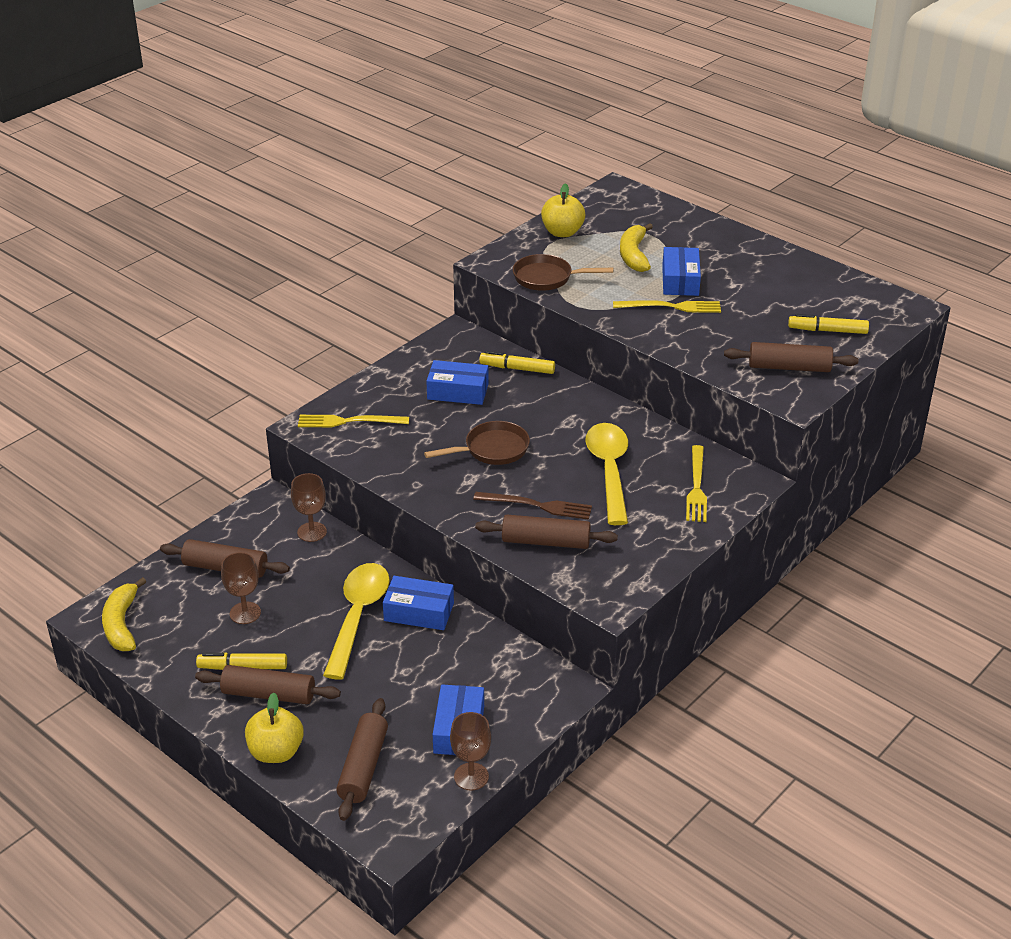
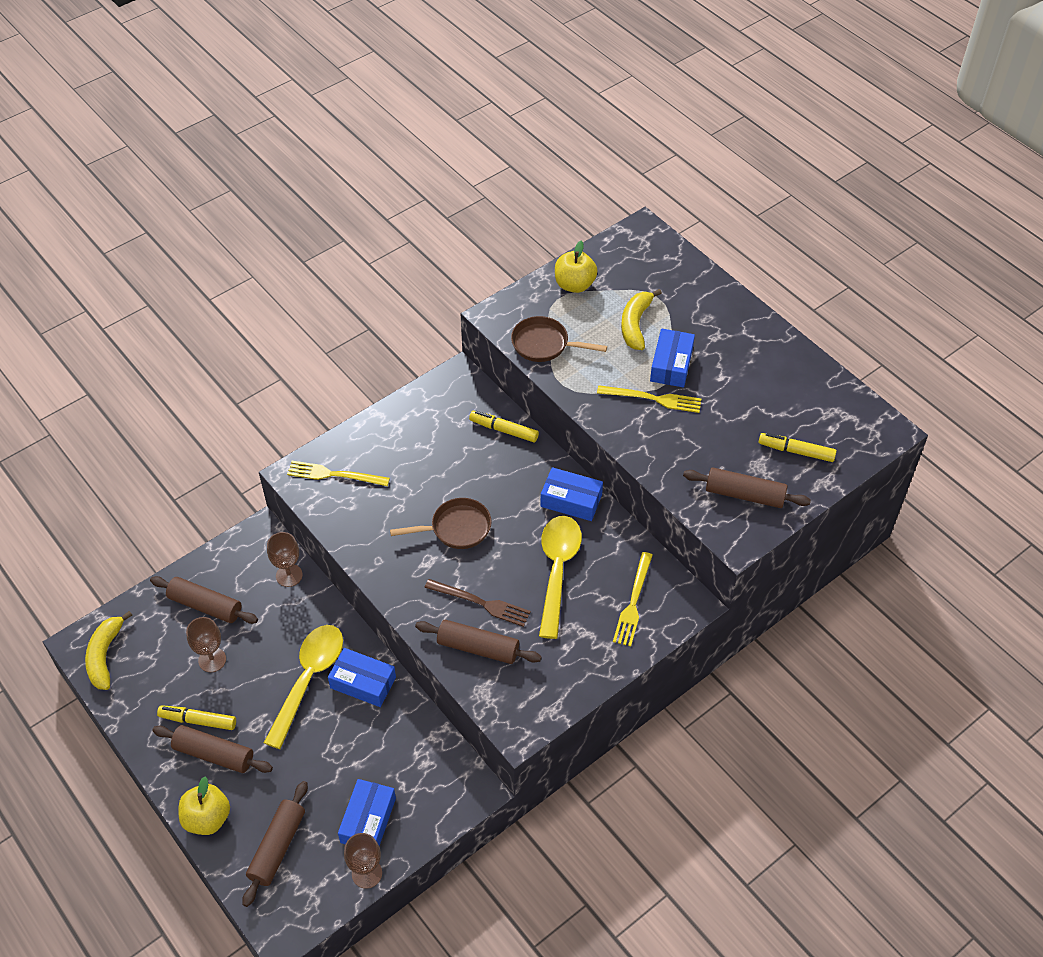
camera: 10 degrees right, 15 degrees up
blue box [426,360,489,405] -> blue box moved to [540,467,603,521]

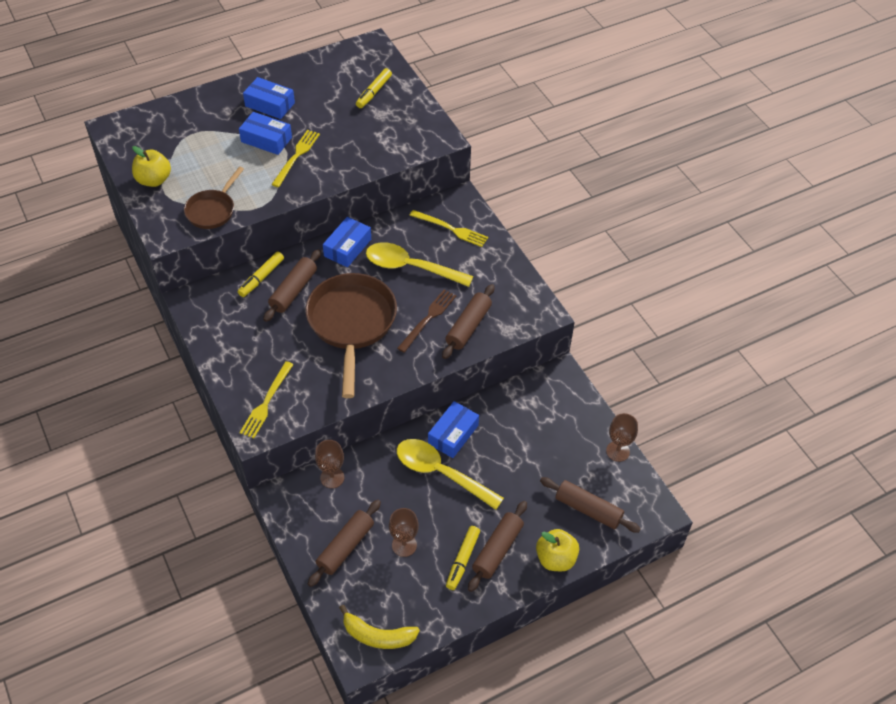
camera: 80 degrees left, 0 degrees up
blue box [338,779,396,846] -> blue box moved to [243,77,295,119]
brown pan [390,498,492,549] -> brown pan [306,273,397,398], size x1.81
yellow banana [621,289,662,350] -> none
brown rolling pin [683,467,811,508] -> brown rolling pin moved to [263,249,321,322]

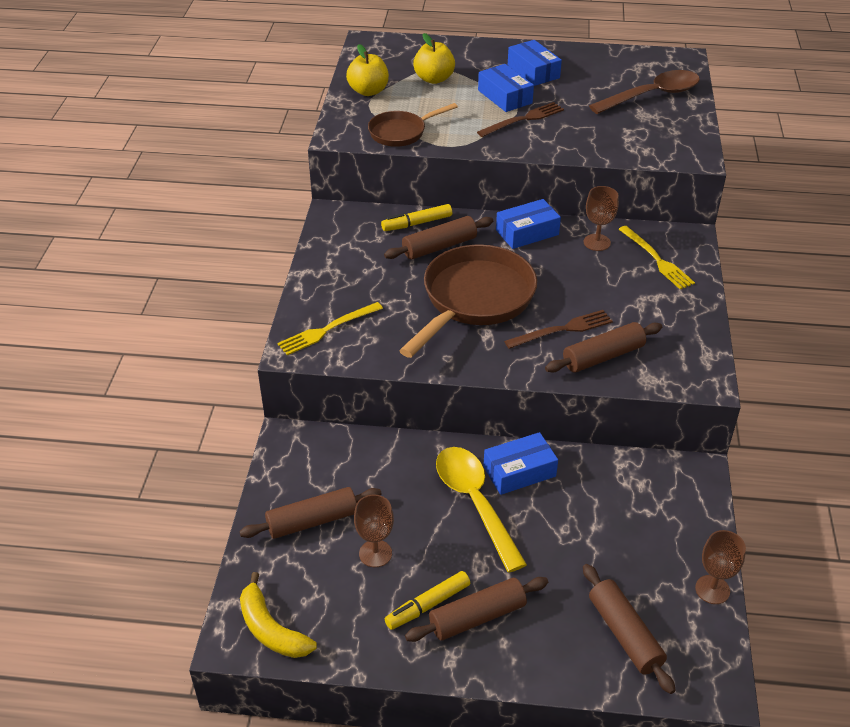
camera: 35 degrees right, 10 degrees down
yellow fork [271,130,320,187] -> brown fork [477,102,564,137]
brown goblet [315,440,344,488] -> brown goblet moved to [584,186,619,251]
yellow marker [356,68,392,108] -> brown spoon [589,70,700,114]
yellow spoon [366,242,473,287] -> none
yellow apple [536,529,579,571] -> yellow apple moved to [413,33,455,84]

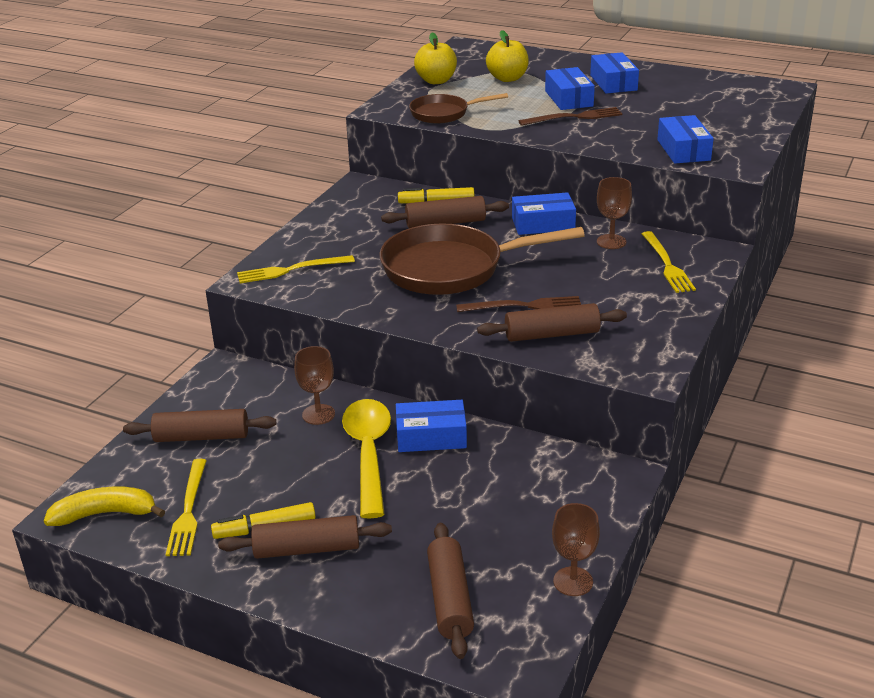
camera: 20 degrees right, 10 degrees down
yellow banana [240,572,317,658] -> yellow banana turned 105 degrees clockwise [44,486,165,526]
brown goblet [354,495,394,567] -> brown goblet moved to [294,346,335,425]
brown pan [399,244,537,358] -> brown pan turned 150 degrees counterclockwise [379,224,585,295]
brown spoon [589,70,700,114] -> none
none -> yellow fork [166,459,207,556]
none -> blue box [657,115,714,164]

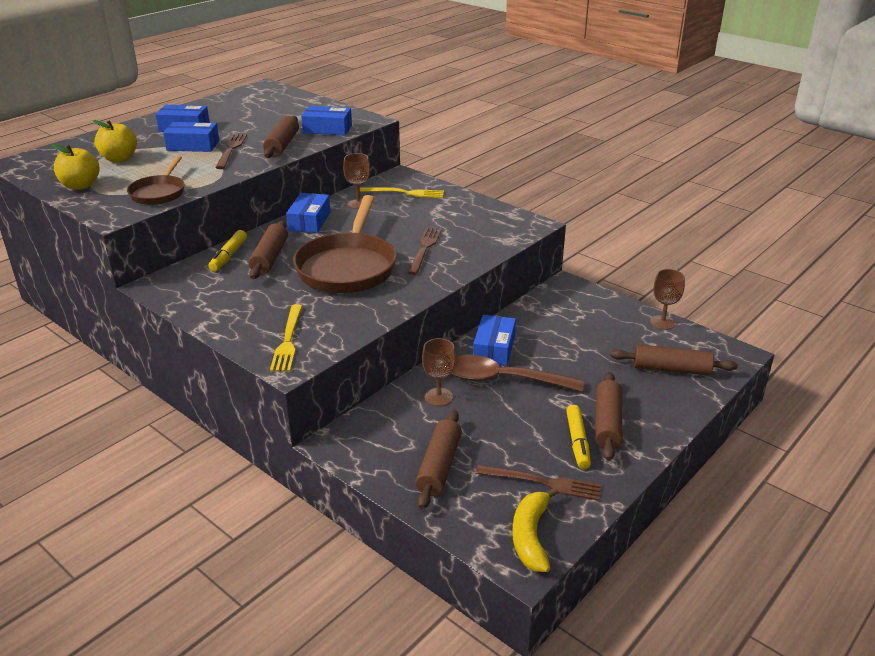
camera: 75 degrees left, 0 degrees up
yellow fork [166,459,207,556] -> brown fork [476,465,601,501]
yellow spoon [342,399,391,518] -> brown spoon [451,355,584,392]
brown rolling pin [477,303,627,342] -> brown rolling pin moved to [263,116,299,158]

